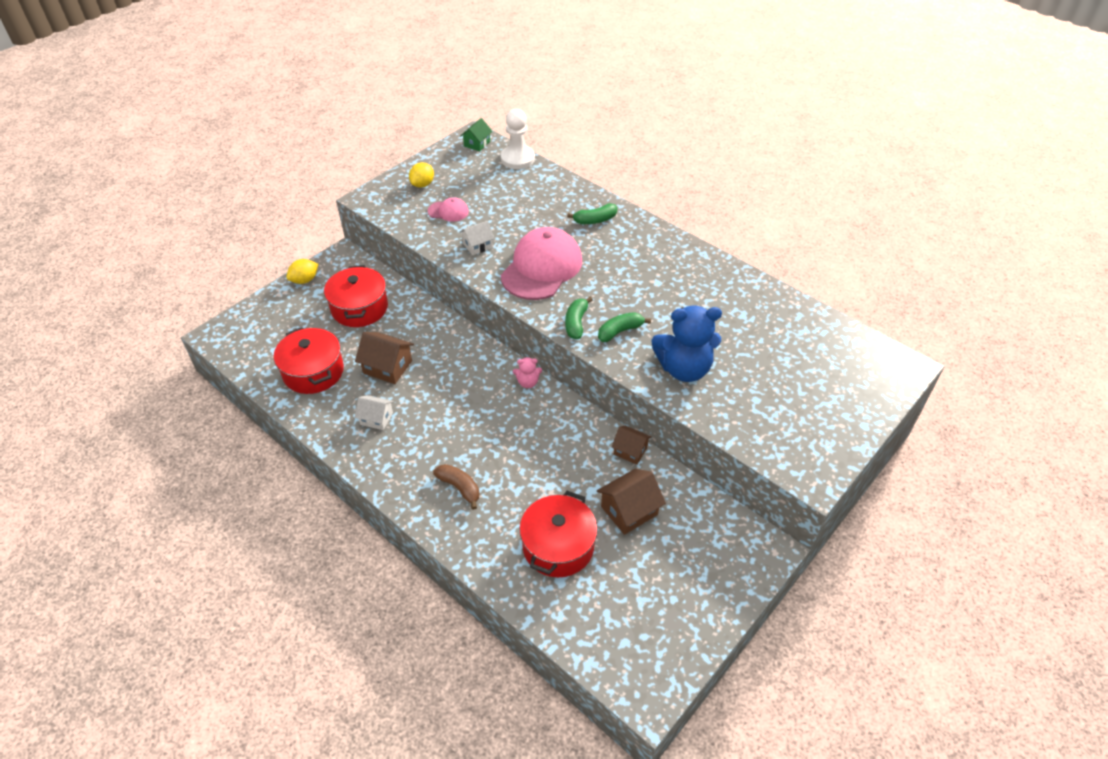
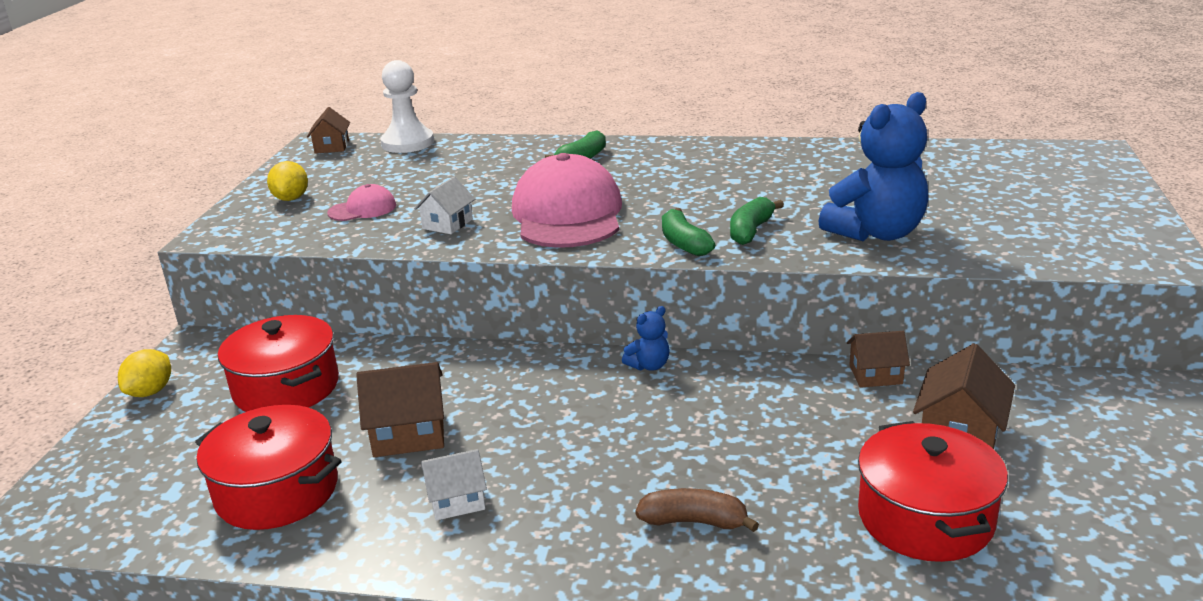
camera: 30 degrees left, 20 degrees down
green house [460,118,492,151] -> brown house [307,107,350,154]
pink teddy bear [513,357,542,388] -> blue teddy bear [622,306,670,371]

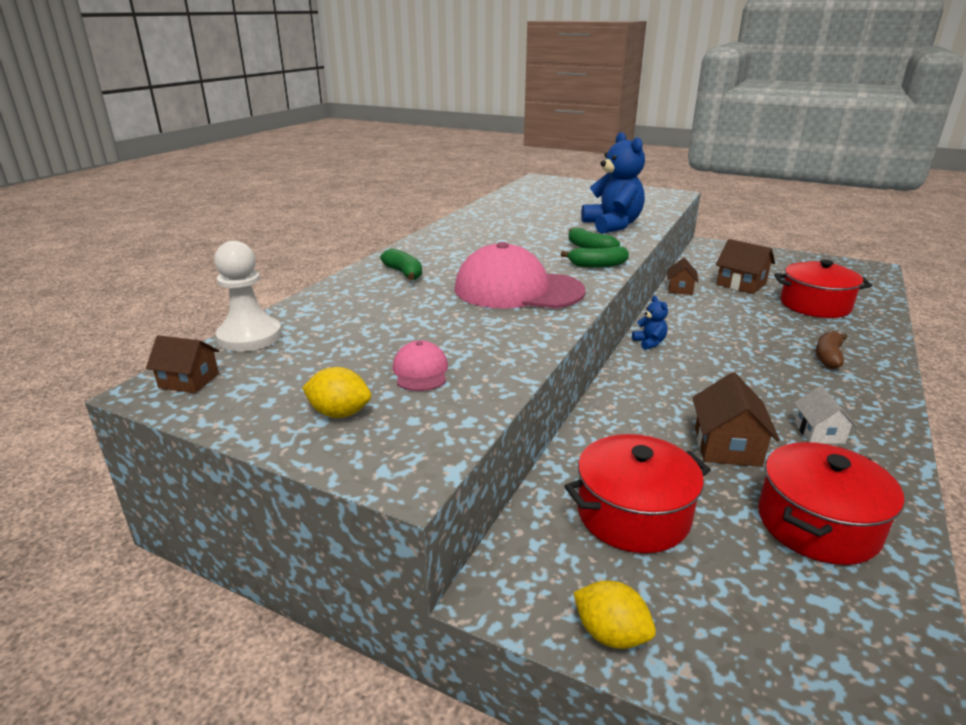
camera: 75 degrees left, 0 degrees up
white house [414,177,475,234] -> none

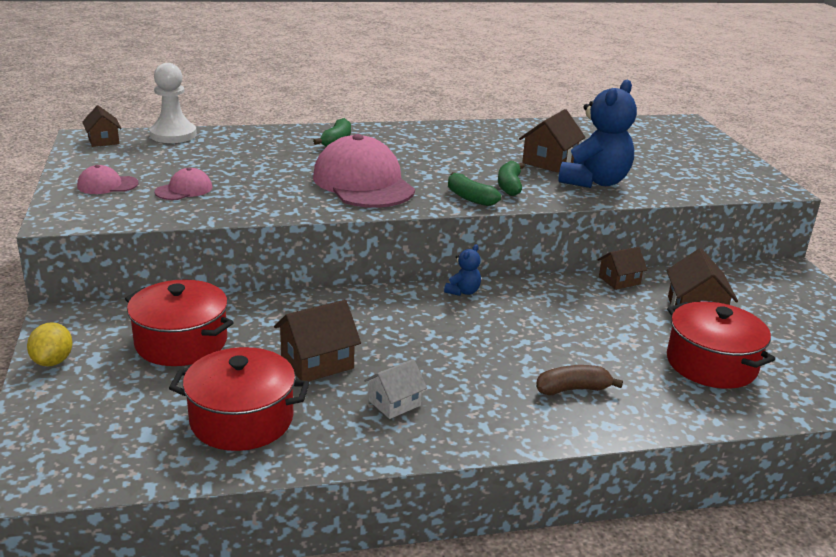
camera: 50 degrees right, 0 degrees up
yellow lemon [302,367,371,418] -> pink cap [77,165,139,194]
none -> brown house [519,109,586,173]

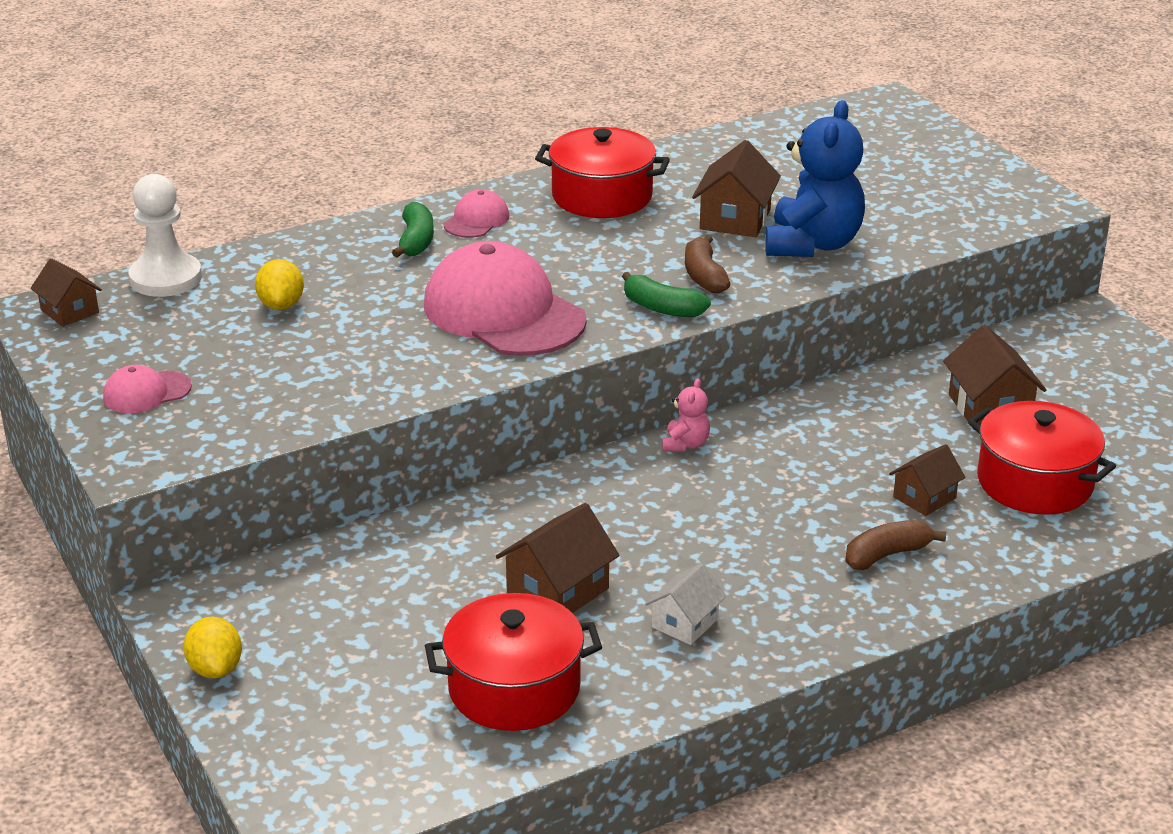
camera: 15 degrees left, 5 degrees up
red pot [125,280,234,366] -> red pot moved to [535,127,670,218]
pink cap [154,168,212,200] -> pink cap moved to [444,189,510,238]
blue teddy bear [444,244,481,296] -> pink teddy bear [662,378,710,452]
green banana [498,161,525,196] -> brown banana [685,235,730,293]
brown house [597,247,647,290] -> brown house moved to [889,444,965,516]
none -> yellow lemon [255,259,304,310]

